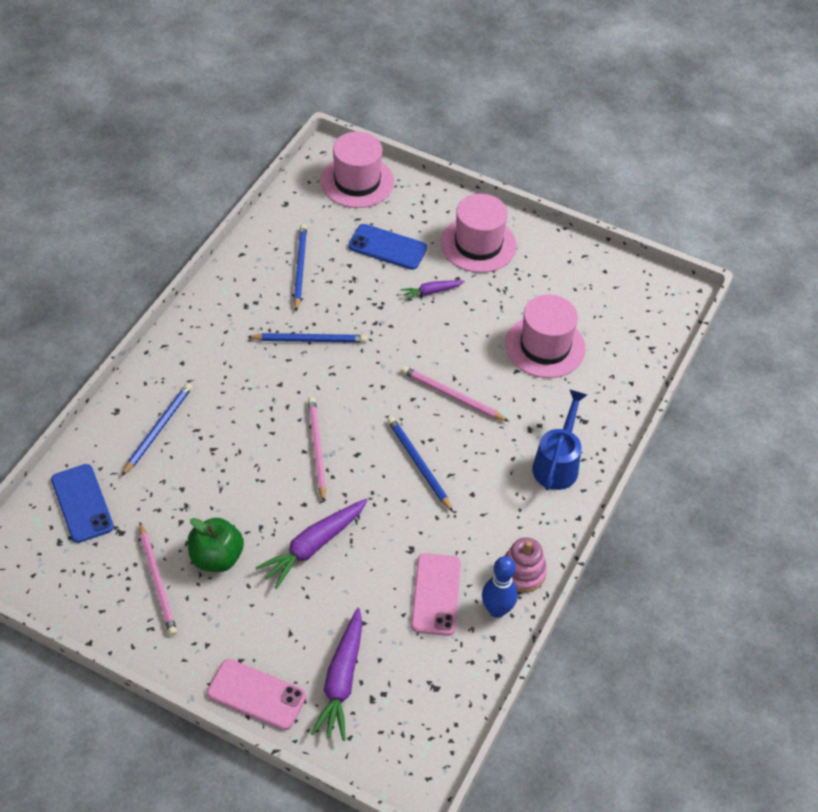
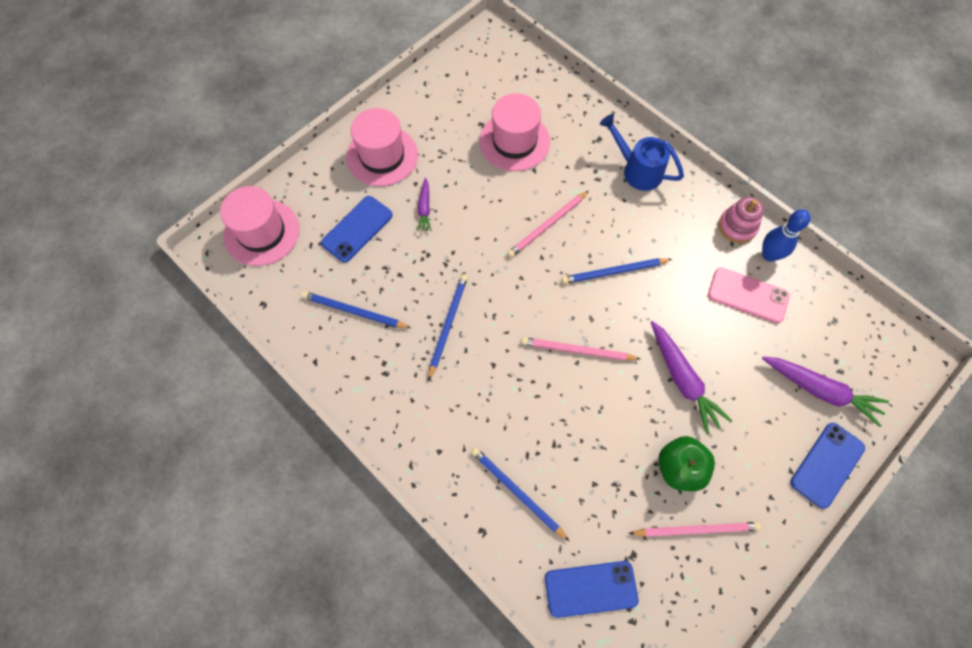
camera: 70 degrees left, 15 degrees up
pink phone [207,659,306,730] -> blue phone [790,423,865,509]

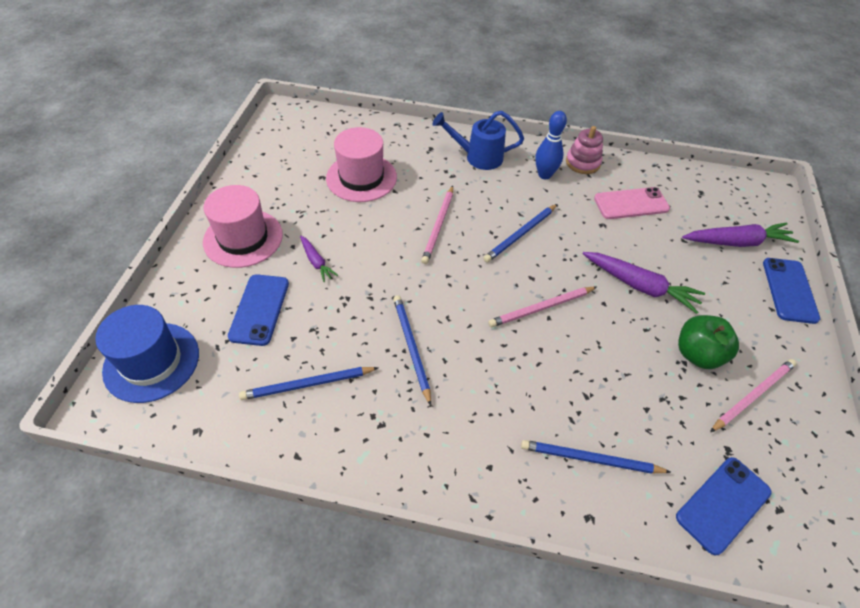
camera: 35 degrees left, 15 degrees down
pink hat [220,186,299,266] -> blue hat [95,305,199,403]
blue bowling pin [762,209,811,262] -> blue bowling pin moved to [535,111,567,179]

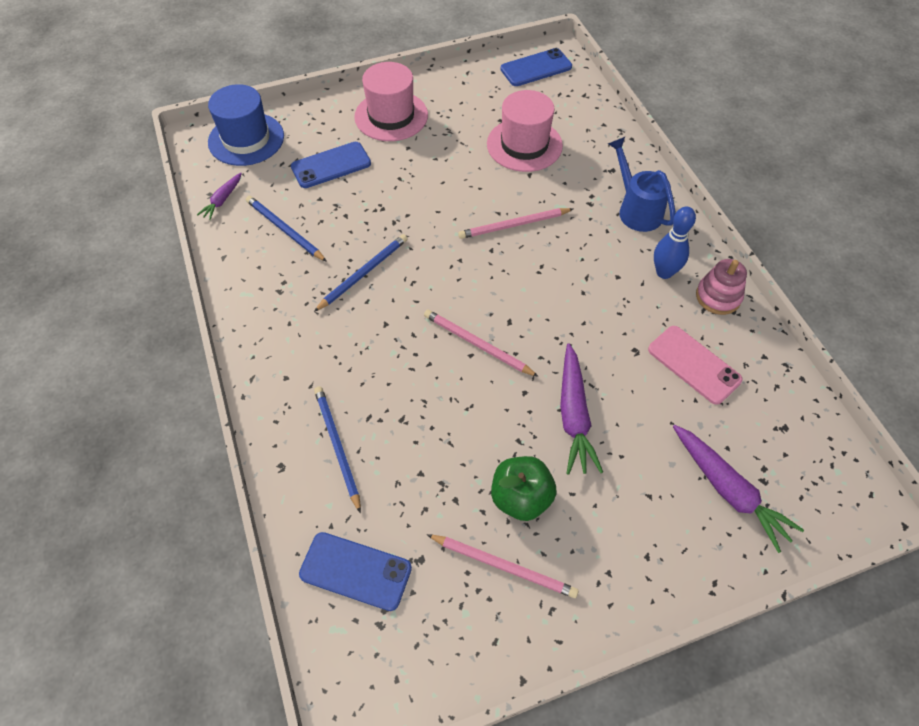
camera: 60 degrees right, 5 degrees up
purple carrot [300,236,338,282] -> purple carrot moved to [197,173,242,220]
blue pencil [483,204,557,262] -> none
blue phone [763,258,820,324] -> blue phone moved to [500,48,572,86]

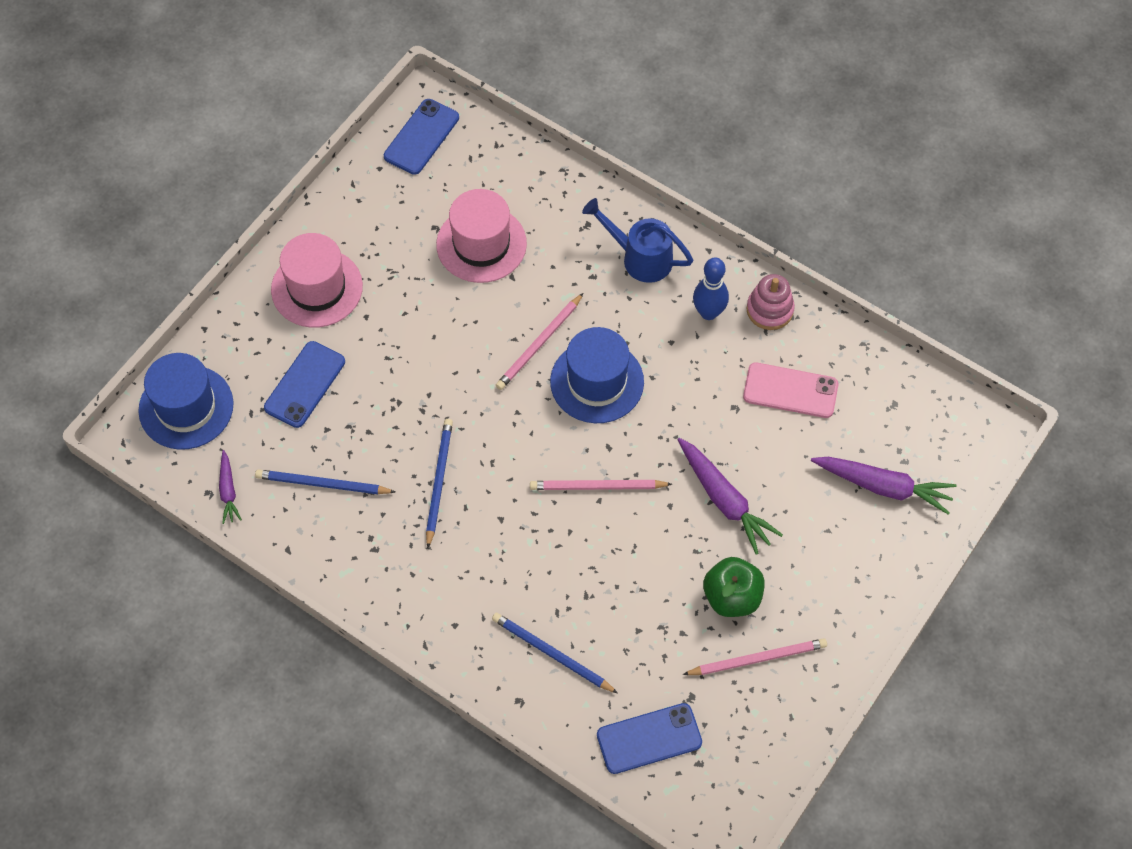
camera: 35 degrees left, 5 degrees up
none -> blue hat [550,327,644,423]

